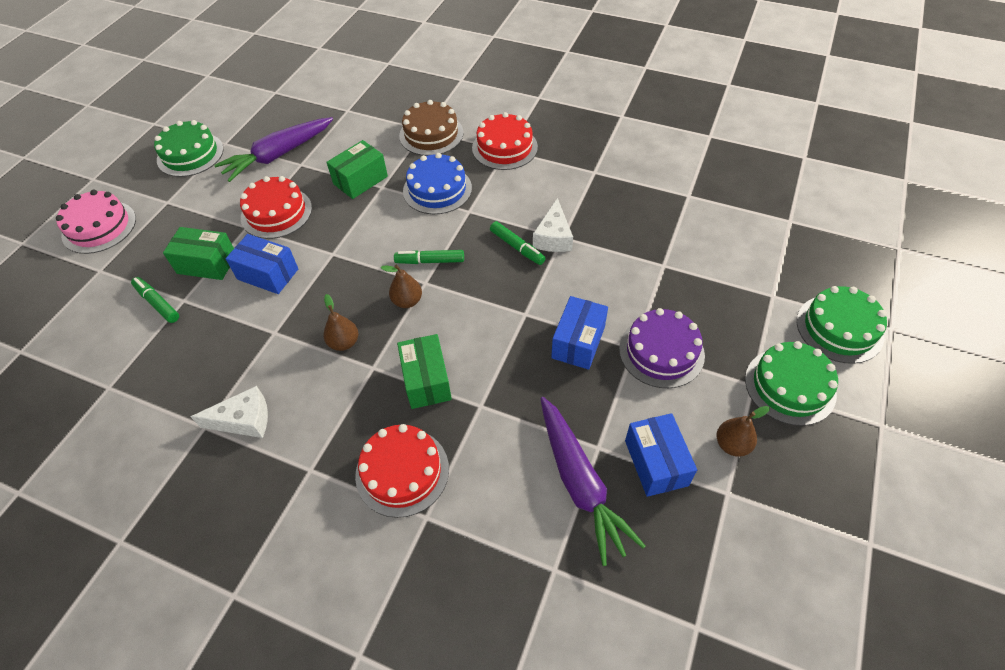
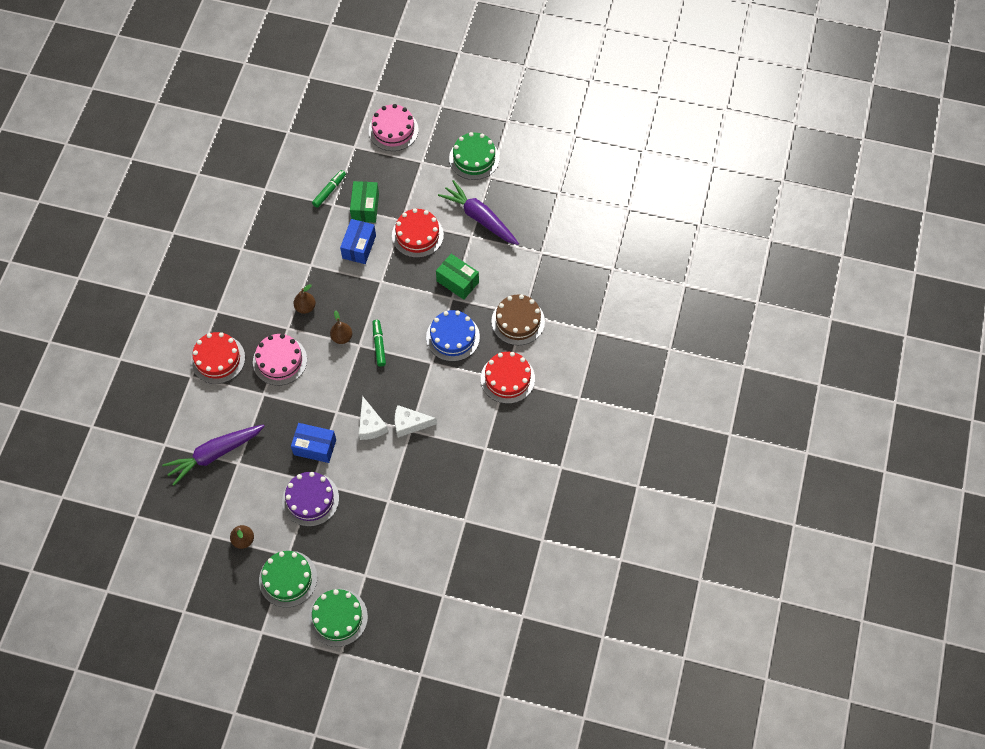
camera: 80 degrees right, 10 degrees up
white cheese [191,386,268,438] -> white cheese moved to [359,396,388,440]
green box [397,334,452,409] -> pink cake [253,334,307,386]
green marker [490,221,546,265] -> none
blue box [625,413,697,497] -> none

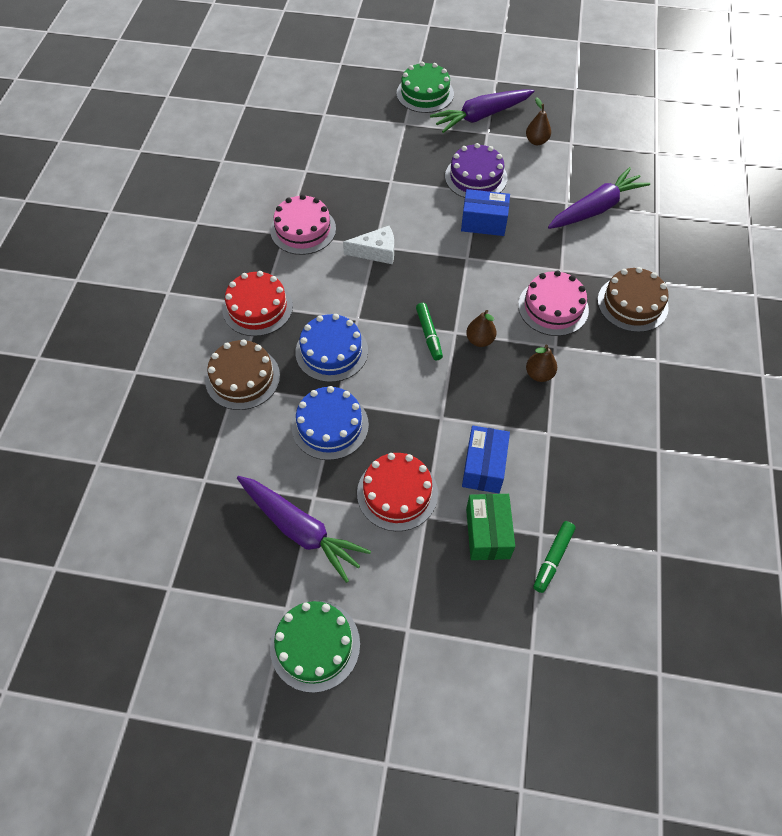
camera: 175 degrees right, 5 degrees down
red cake [191,332,245,384] -> brown cake [597,267,669,332]
green cake [259,551,317,608] -> purple carrot [430,89,535,133]
white cheese [359,396,388,440] -> none
pink cake [369,104,418,151] -> pink cake moved to [270,194,336,255]
green box [436,254,479,300] -> blue cake [292,386,369,460]

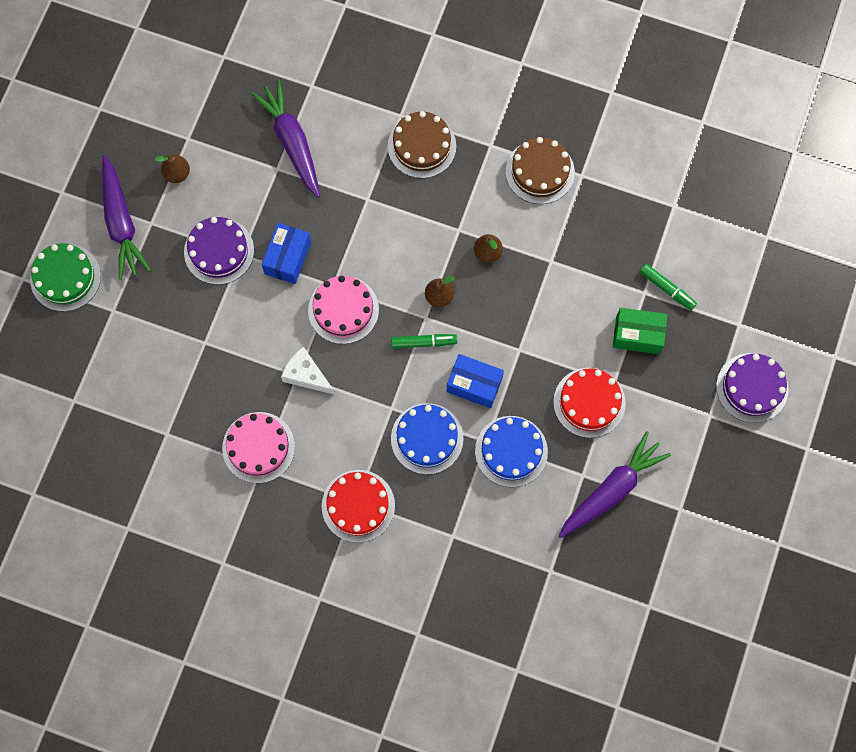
camera: 80 degrees left, 15 degrees up
brown cake [205,339,280,410] -> brown cake moved to [506,137,575,204]
green cake [270,601,360,693] -> none
white cheese [343,226,394,264] -> white cheese turned 60 degrees counterclockwise [281,347,335,395]
blue box [462,426,510,493] -> blue box moved to [447,354,504,408]
pink cake [518,270,589,336] -> pink cake moved to [308,276,379,344]
none -> purple cake [716,353,788,423]

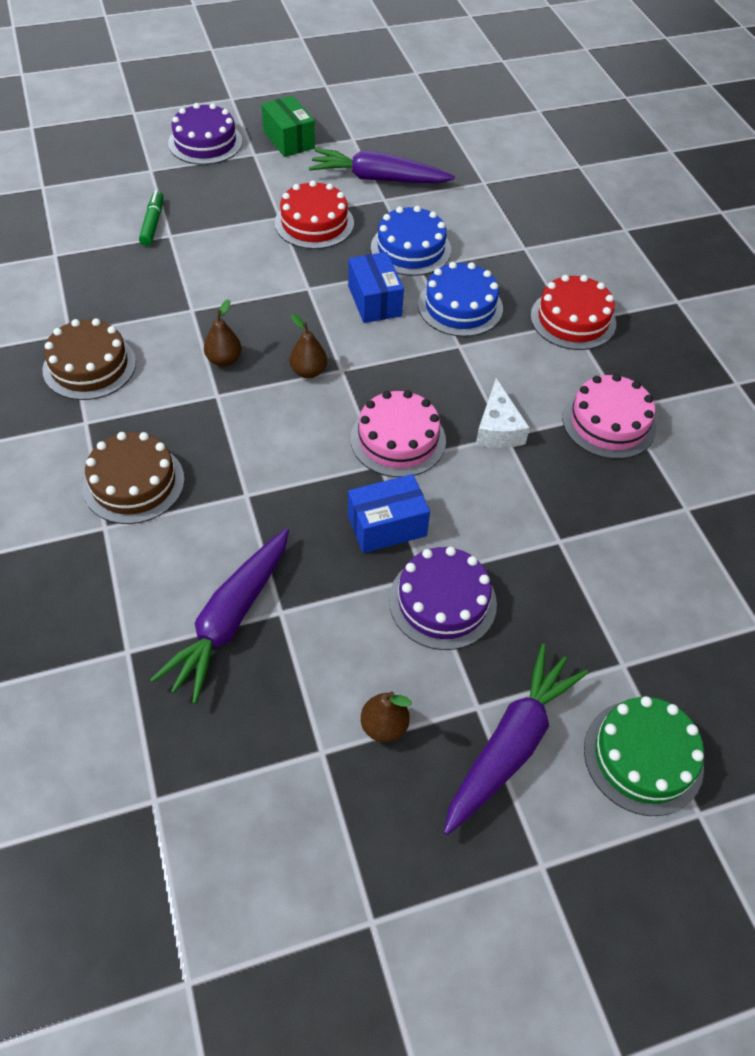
camera: 130 degrees left, 20 degrees down
green marker [391,334,457,349] -> none
green box [613,308,667,354] -> green box moved to [262,96,315,157]

